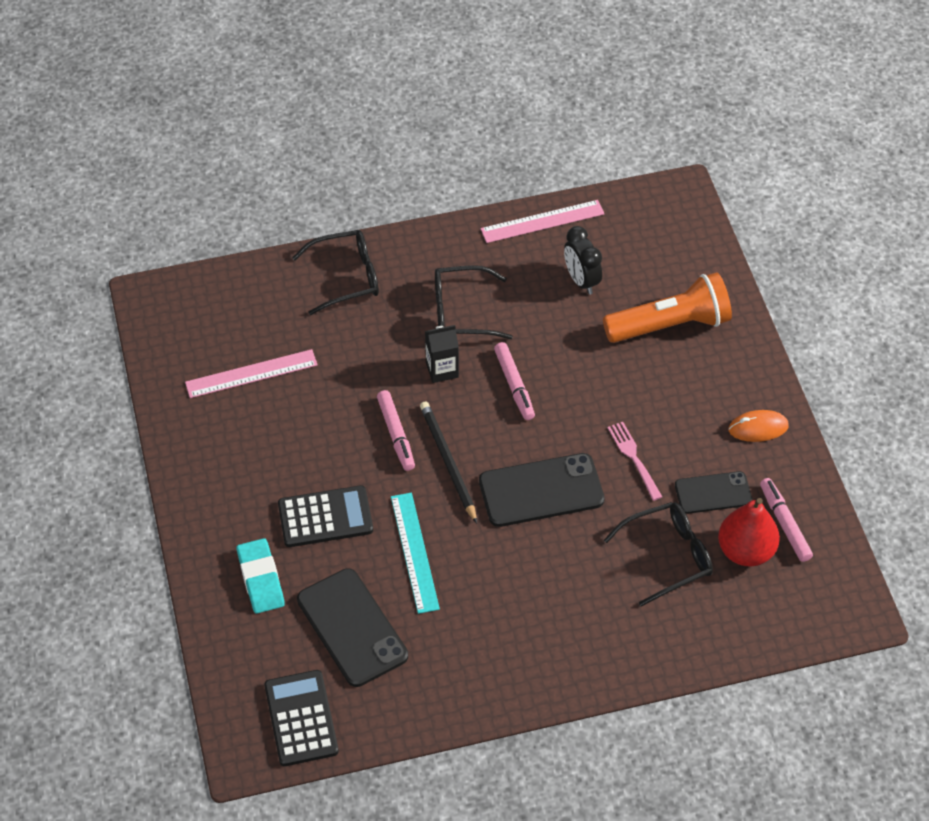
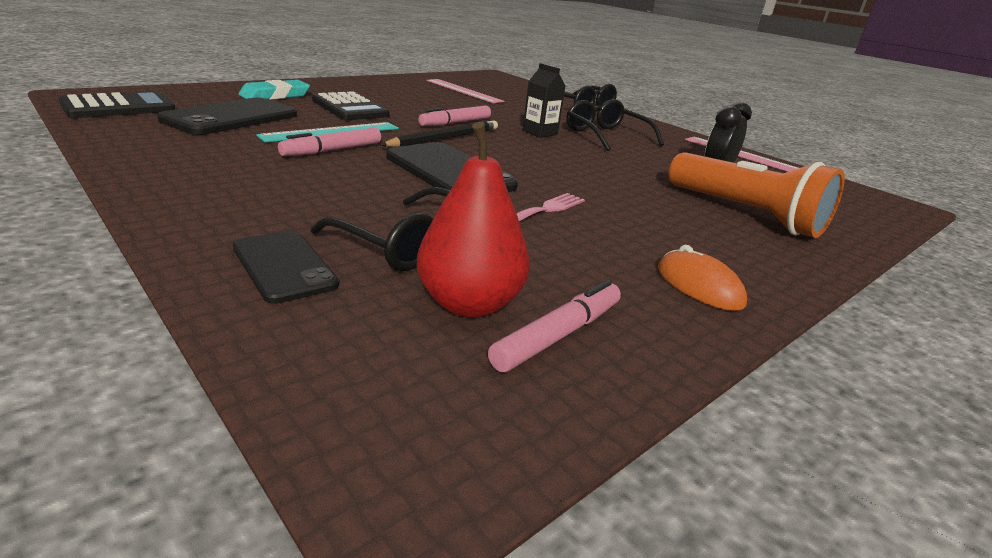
camera: 60 degrees right, 25 degrees down
pink marker [494,342,535,420] -> pink marker moved to [278,128,381,156]
black phone [675,471,752,514] -> black phone moved to [233,231,339,304]

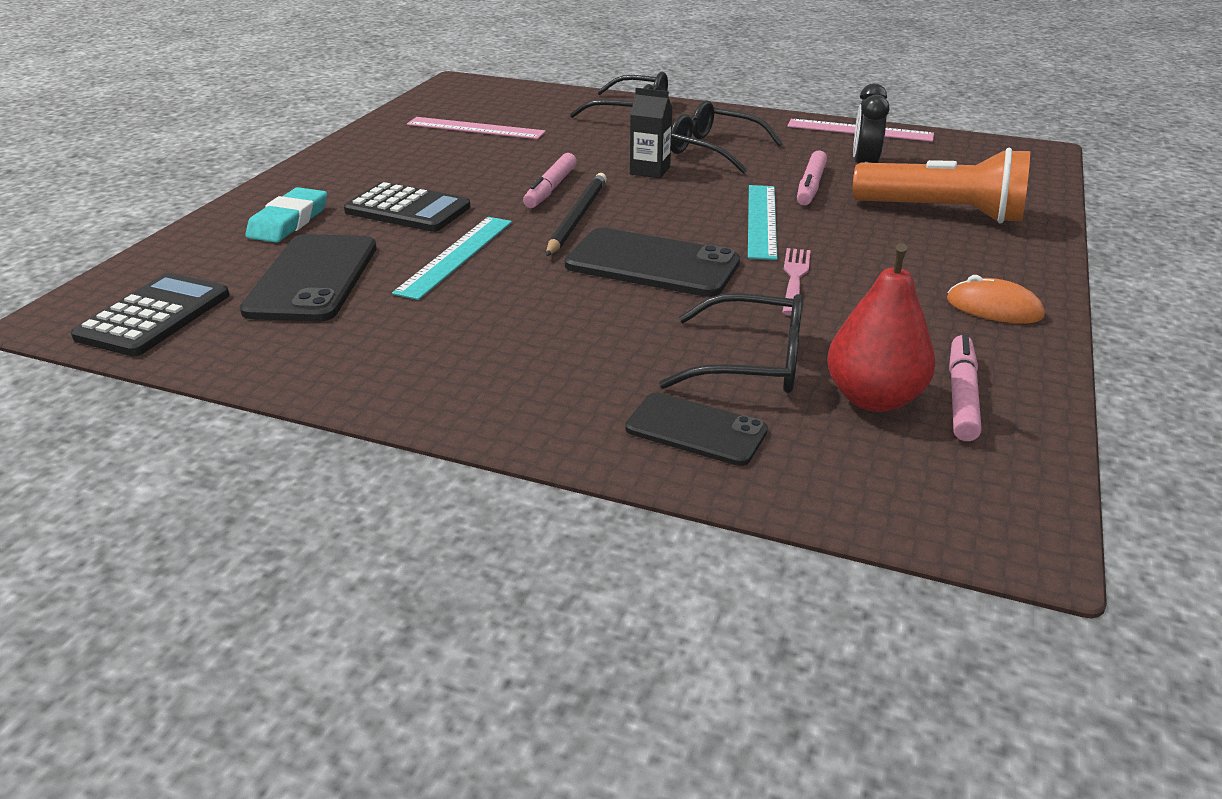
camera: 25 degrees left, 5 degrees up
pink marker [278,128,381,156] -> pink marker moved to [797,150,827,205]
none -> turquoise ruler [748,185,777,260]

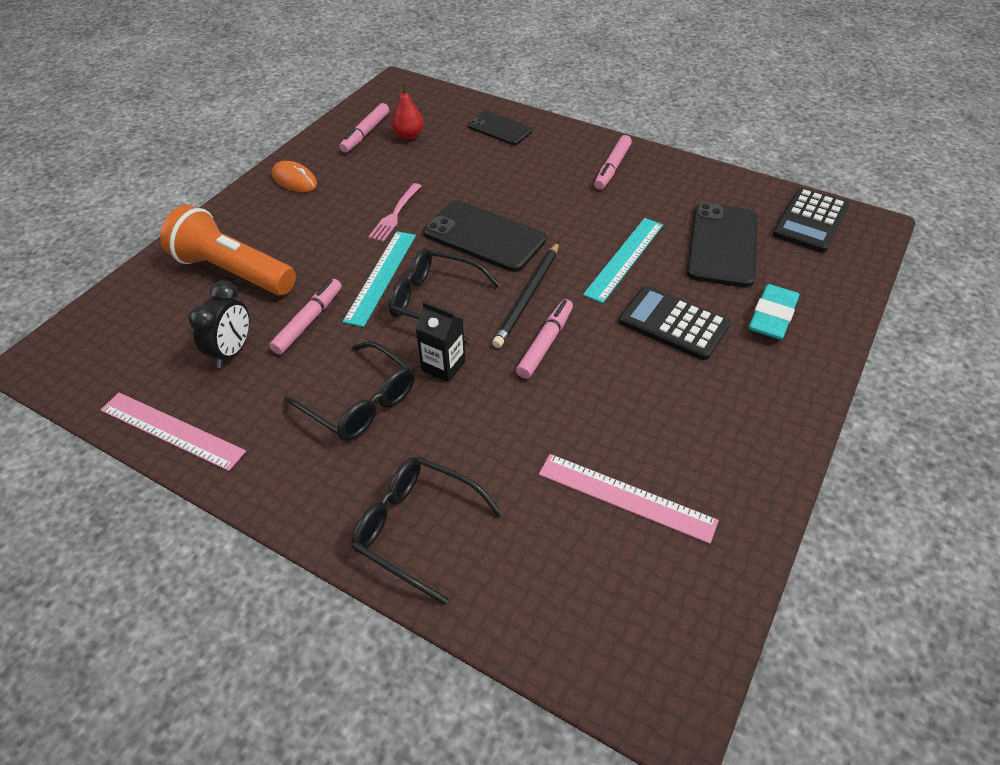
camera: 170 degrees left, 15 degrees up
black glasses [659,293,803,393] -> black glasses moved to [389,248,500,343]
red pear [827,243,935,412] -> red pear [391,84,423,140], size x0.64
none -> pink marker [594,135,632,190]

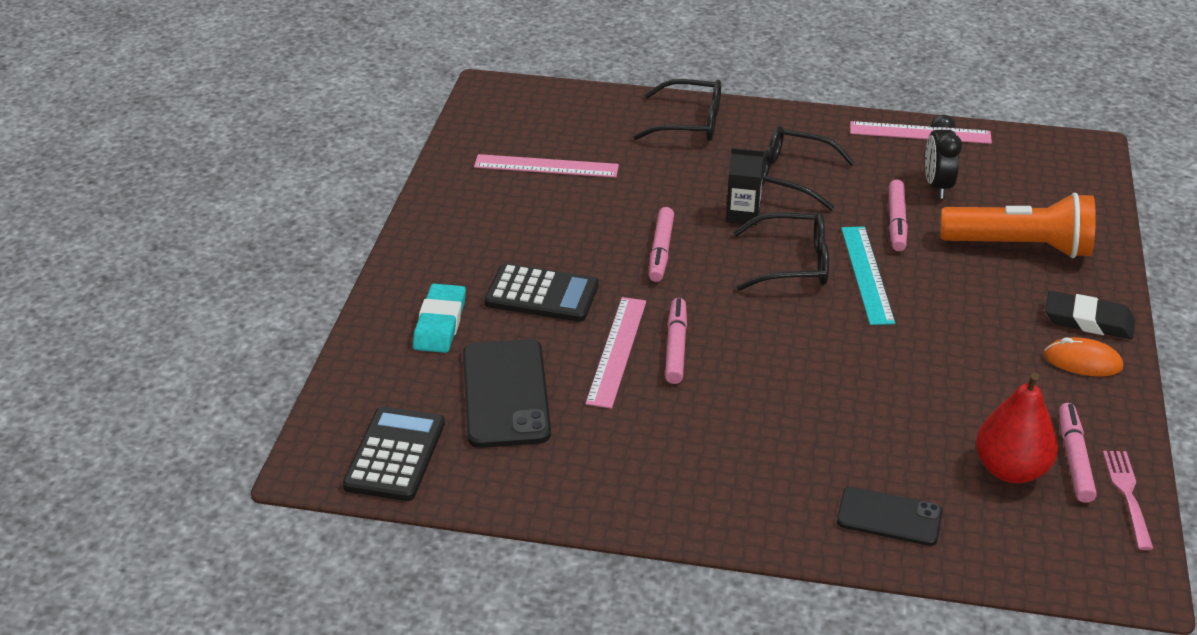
camera: 160 degrees right, 10 degrees down
pink fork [368,183,421,242] -> pink fork moved to [1103,451,1154,550]
red pear [391,84,423,140] -> red pear [976,373,1058,483], size x1.55
black phone [423,200,546,272] -> none
black pencil [492,242,559,348] -> none
turquoise ruler [583,218,663,303] -> pink ruler [585,297,646,409]
pink marker [594,135,632,190] -> pink marker moved to [665,298,687,384]
none -> black eraser [1045,291,1135,339]

